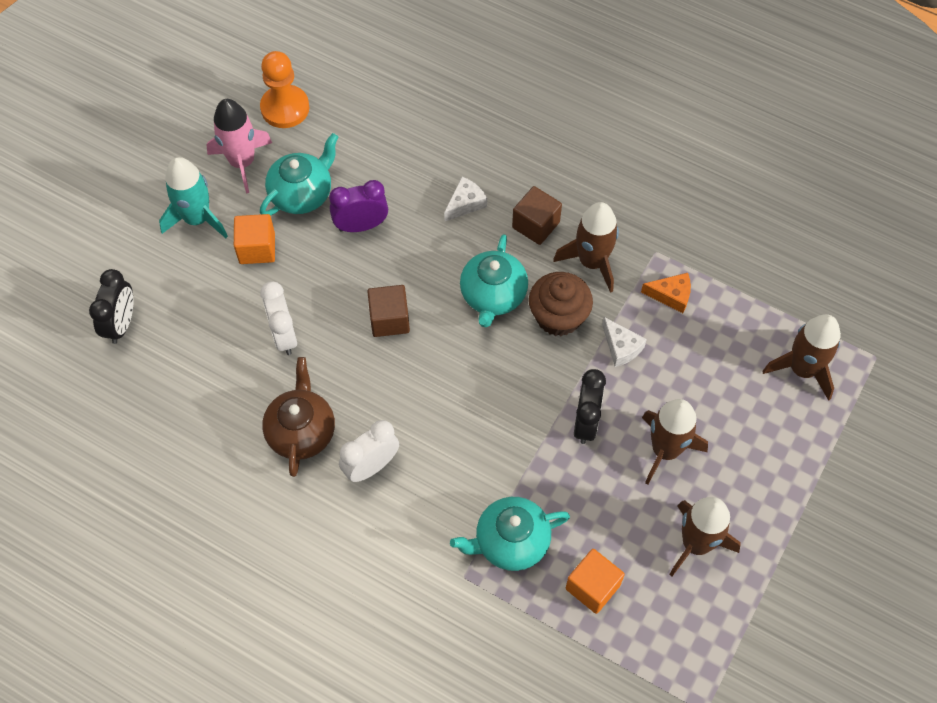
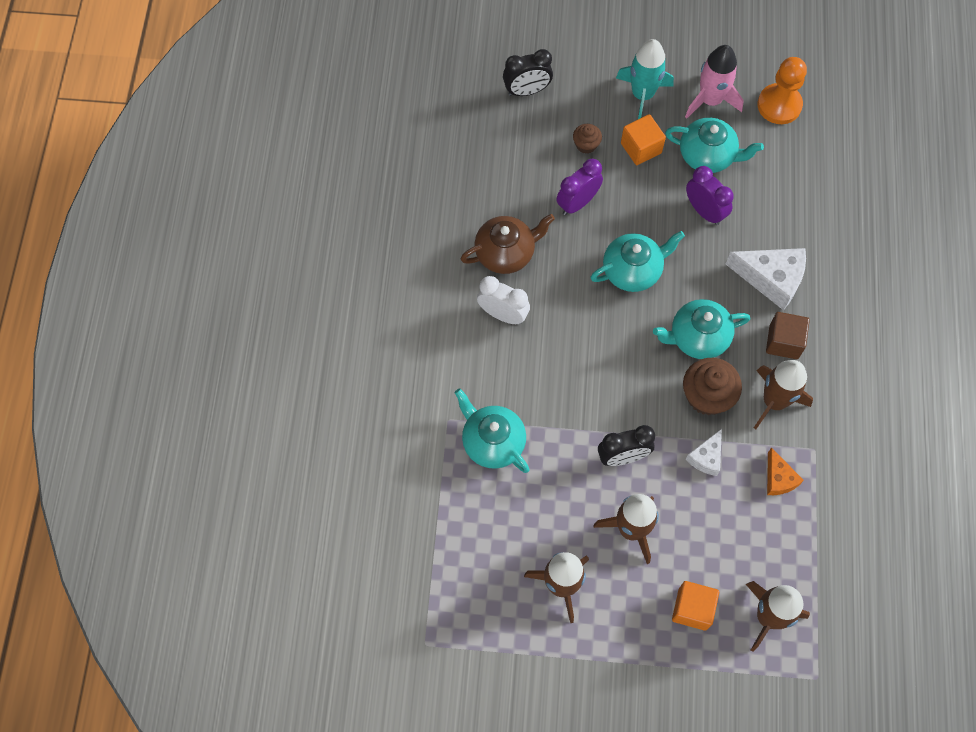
camera: 65 degrees right, 5 degrees up
white clock [260,281,297,355] -> purple clock [556,159,603,215]
brown cube [367,285,410,337] -> turquoise teapot [590,231,685,292]
white cheese [444,177,487,221] -> white cheese [726,248,806,310], size x1.77
orange cube [566,549,625,614] -> orange cube moved to [672,581,719,631]
none -> brown cupcake [573,124,602,154]

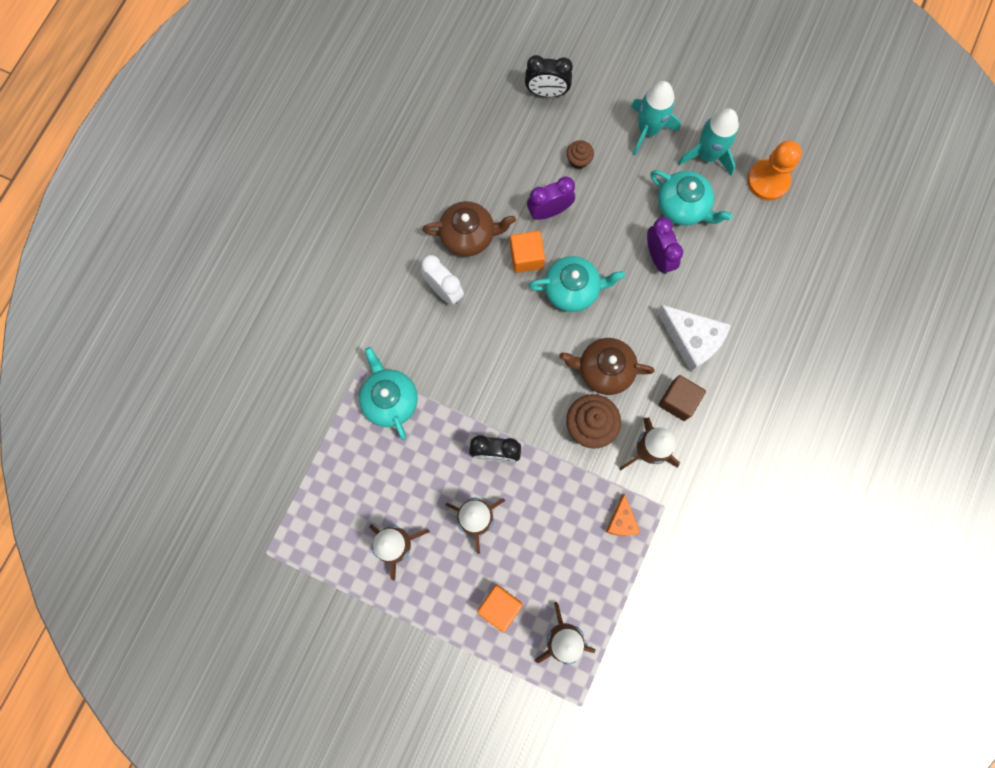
camera: 20 degrees right, 10 degrees up
orange cube [621,114,666,165] -> orange cube moved to [510,231,545,273]
turquoise teapot [653,299,751,359] -> brown teapot [559,338,655,395]
pink rocket [685,45,744,118] -> turquoise rocket [678,108,739,176]
white cheese [685,429,722,476] -> none

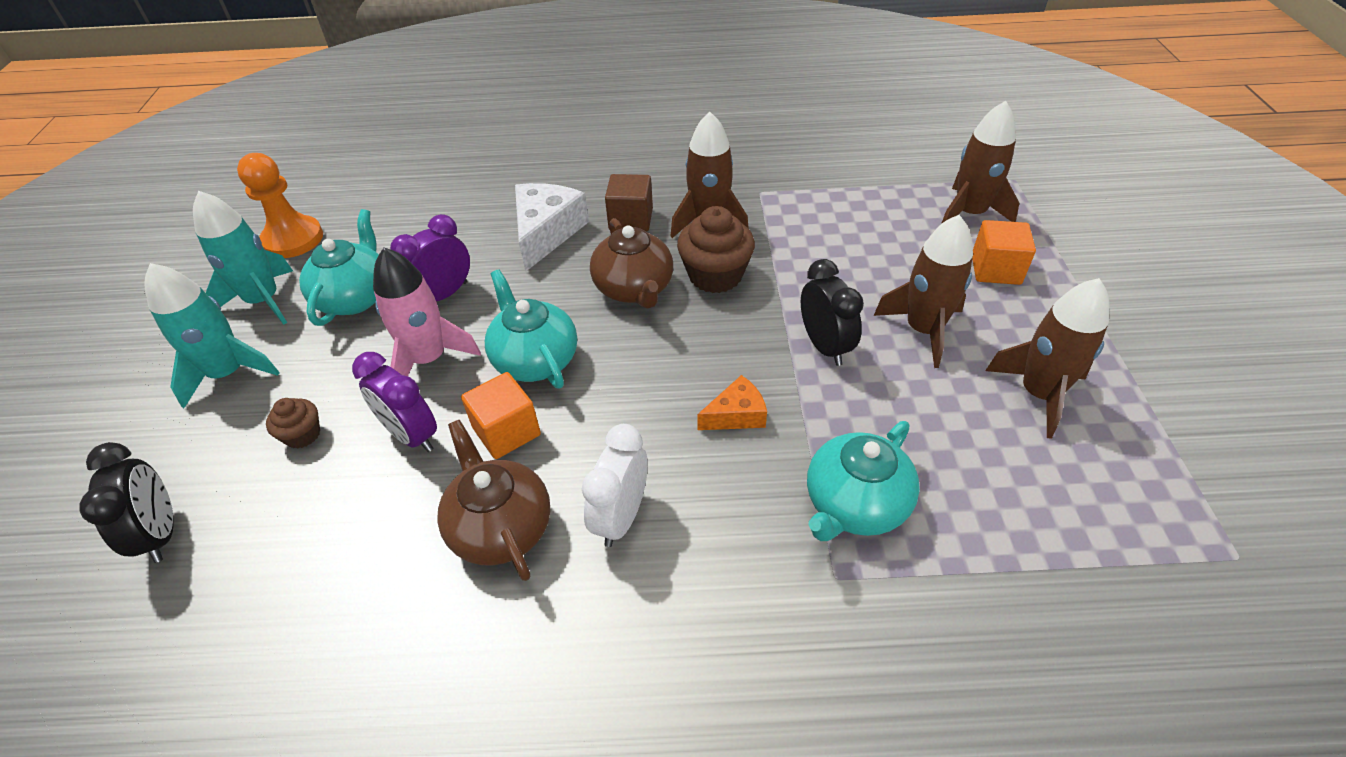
camera: 115 degrees left, 30 degrees down
orange cheese [606,494,640,536] -> orange cheese moved to [697,375,767,430]
none -> pink rocket [373,248,481,376]

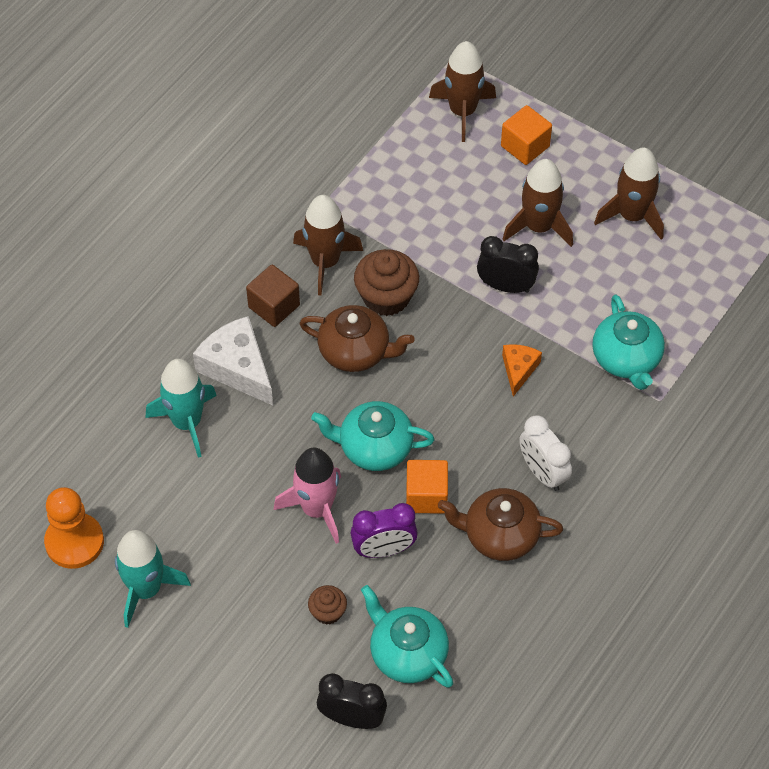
camera: 55 degrees left, 10 degrees up
turquoise rocket [144,263,280,408] -> turquoise rocket moved to [146,359,217,458]
turquoise teapot [299,209,379,326] -> turquoise teapot moved to [361,585,453,688]
purple clock [390,214,470,301] -> none

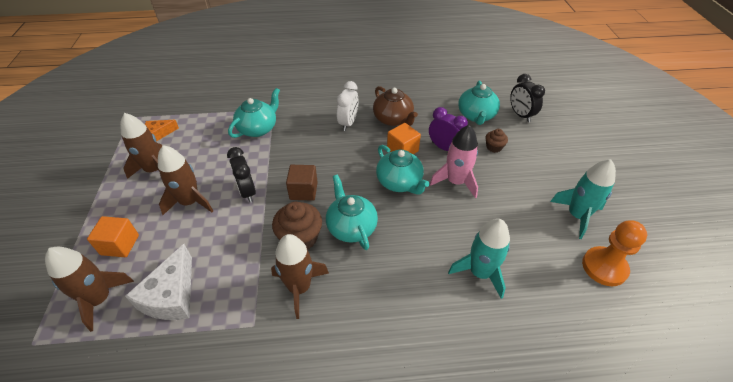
camera: 130 degrees left, 10 degrees down
white cheese [193,316,273,405] -> white cheese moved to [125,244,192,320]
brown cube [246,264,300,327] -> brown cube moved to [286,165,318,201]
brown teapot [299,305,415,372] -> turquoise teapot [326,175,378,250]
orange cheese [502,344,542,397] -> orange cheese moved to [145,120,179,141]

